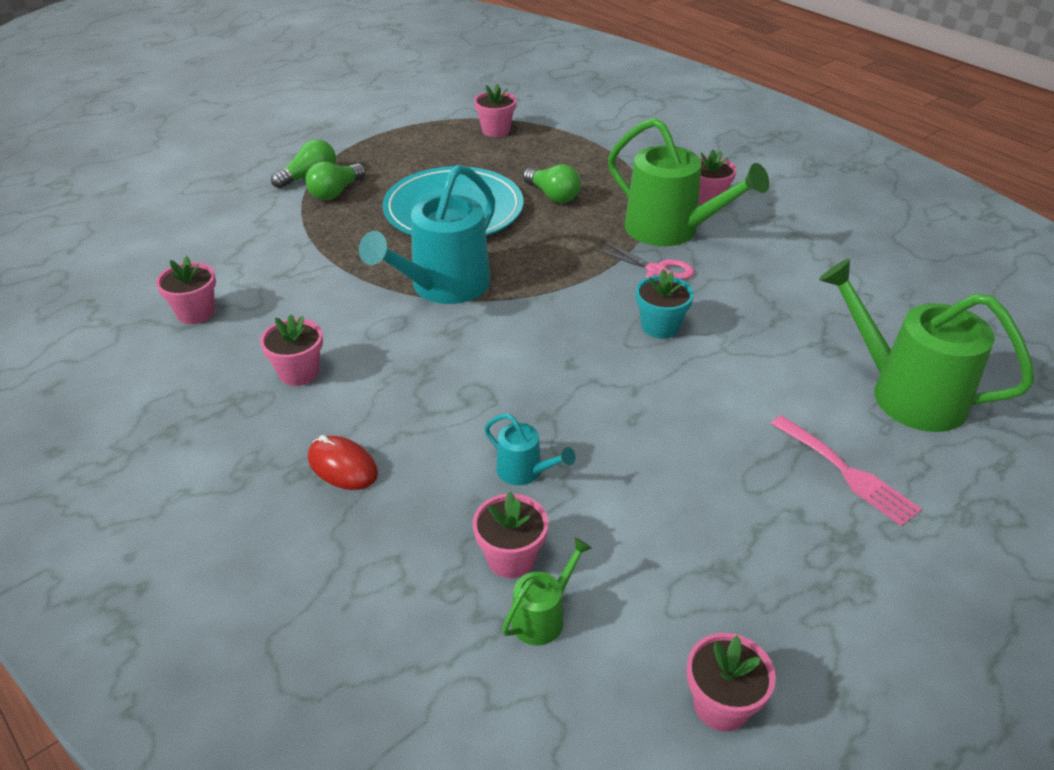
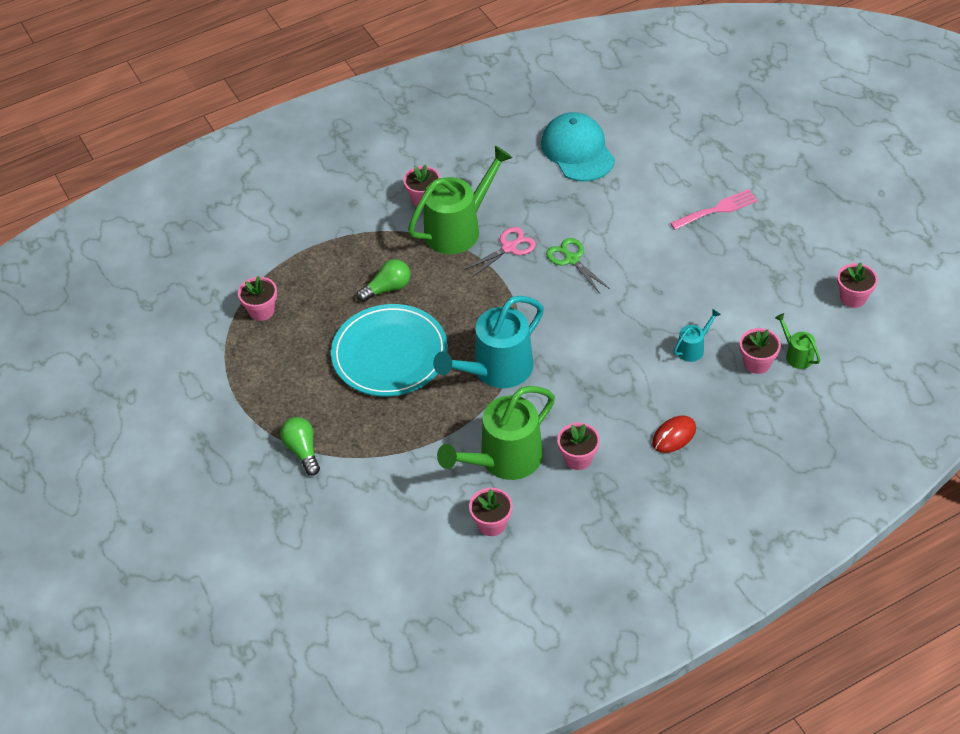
camera: 75 degrees left, 10 degrees up
green light bulb [305,161,366,200] -> none
turquoise watering can [359,165,495,304] -> turquoise watering can turned 90 degrees clockwise [433,296,544,388]
turquoise flower pot [636,269,694,339] -> green scissors [546,238,610,293]
green watering can [819,259,1035,432] -> green watering can moved to [437,386,555,480]
none -> turquoise cap [541,112,615,182]

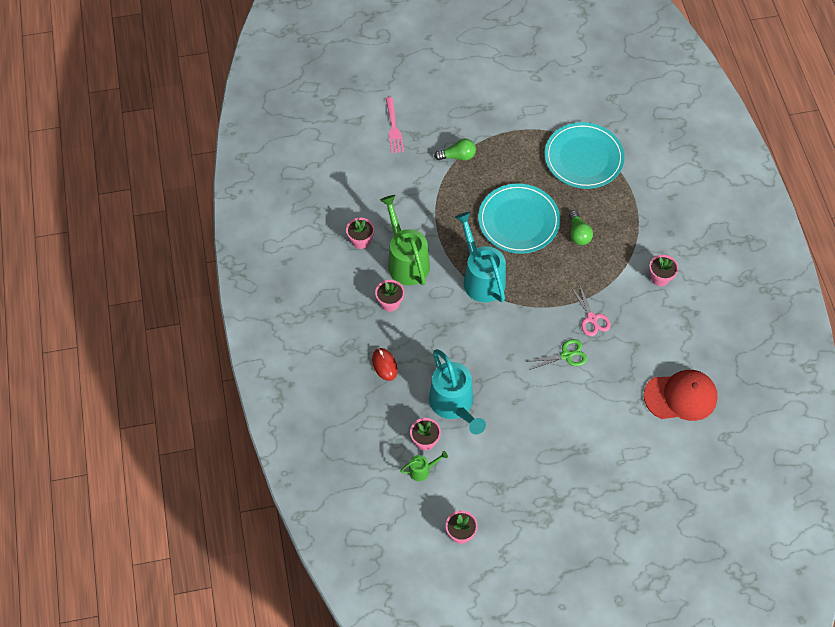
camera: 105 degrees right, 10 degrees up
pink flower pot [238,276,277,321] -> turquoise plate [545,122,625,189]
green watering can [408,146,513,254] -> none
turquoise cap [541,112,615,182] -> red cap [644,370,718,421]
pink fork [670,189,758,230] -> pink fork moved to [385,97,404,153]
turquoise watering can [673,309,721,362] -> turquoise watering can [429,349,486,434], size x2.18

